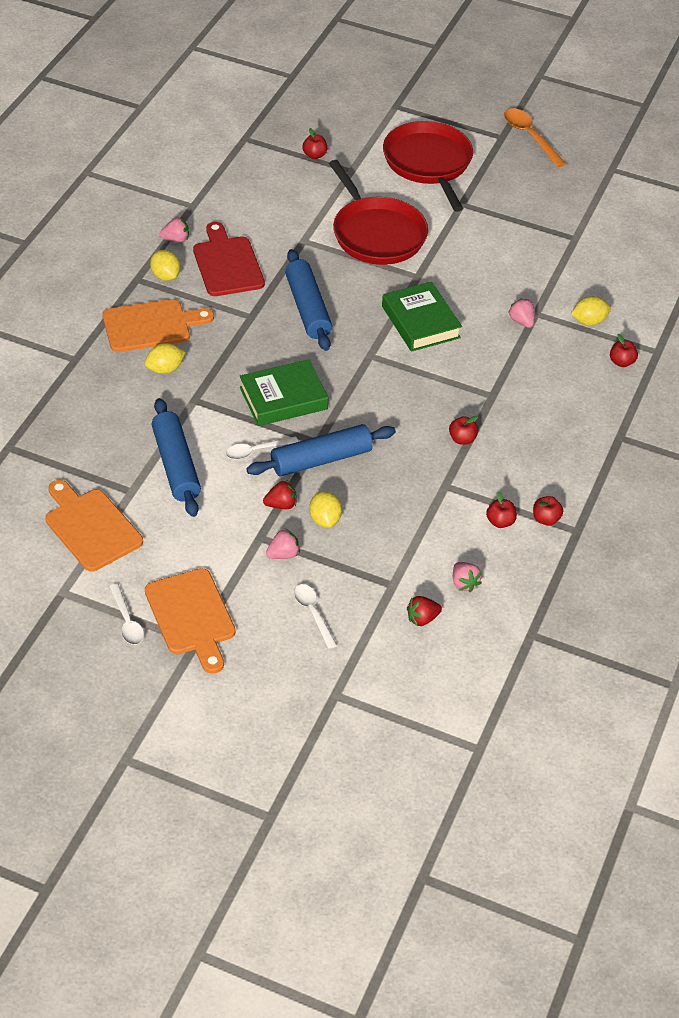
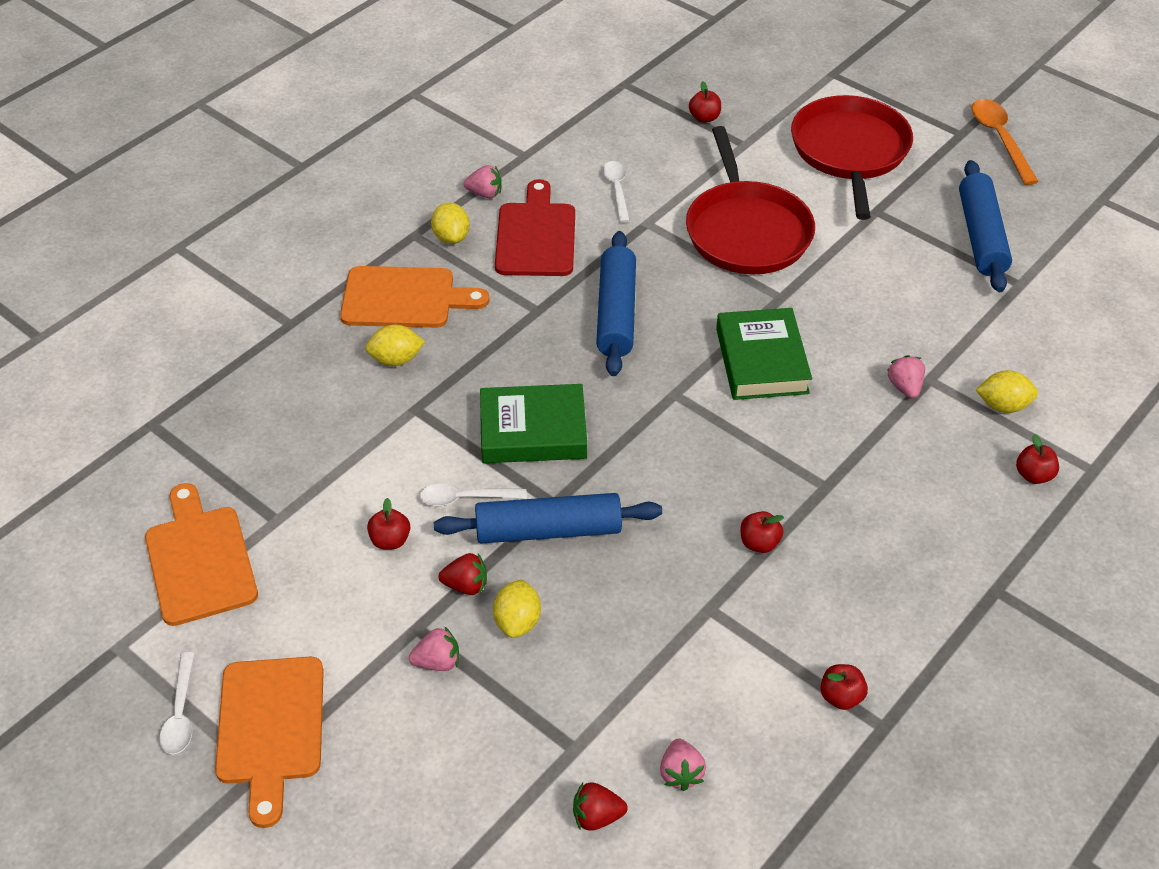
camera: 20 degrees right, 0 degrees up
blue rolling pin [151,398,201,517] -> blue rolling pin moved to [959,160,1012,292]
white spoon [294,584,337,649] -> white spoon moved to [603,161,630,223]
red apple [486,491,517,528] -> red apple moved to [367,498,410,550]

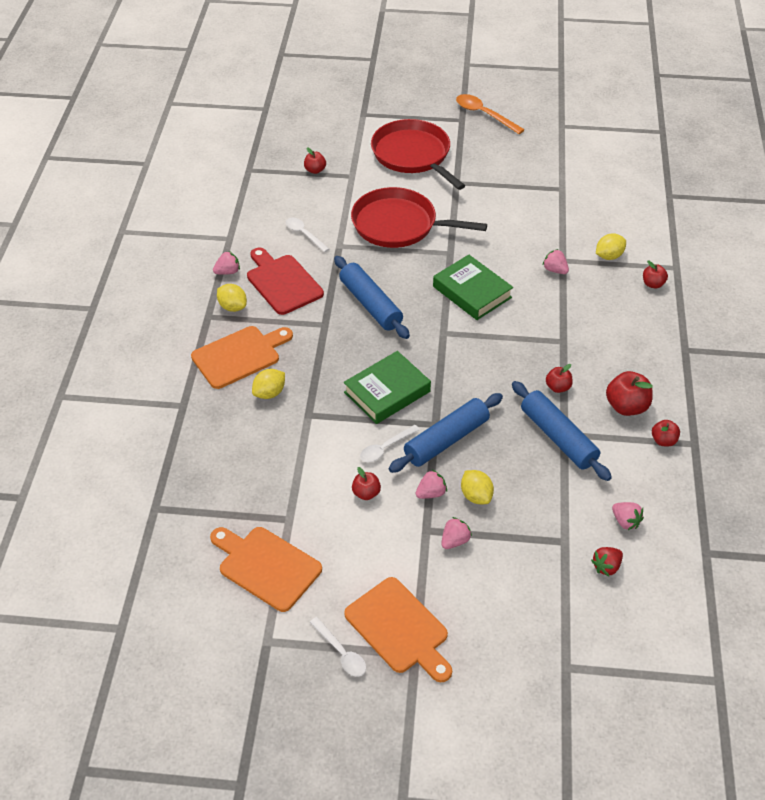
camera: 35 degrees left, 0 degrees up
red strawberry [439,553,487,595] -> pink strawberry [415,470,447,499]
red pan [686,126,815,274] -> red pan turned 150 degrees clockwise [351,187,487,248]
blue rolling pin [959,160,1012,292] -> blue rolling pin moved to [512,381,612,481]
none -> red apple [606,371,653,416]

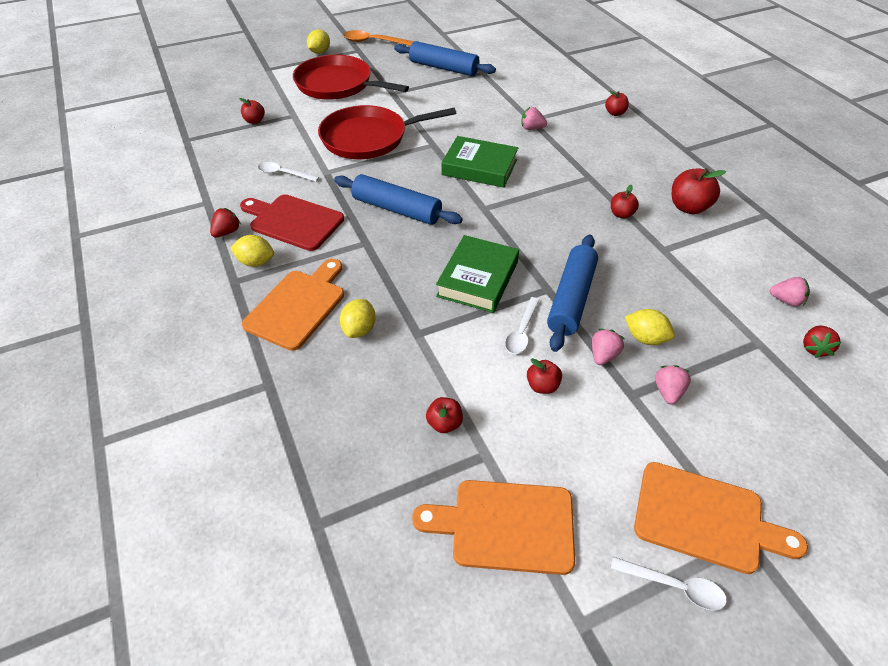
camera: 30 degrees left, 0 degrees up
pink strawberry [213,251,240,275] -> red strawberry [210,208,241,237]
blue rolling pin [512,381,612,481] -> blue rolling pin moved to [394,41,496,76]
yellow lemon [596,233,626,260] -> yellow lemon moved to [307,30,330,54]
red apple [652,420,680,446] -> red apple moved to [426,397,463,433]

